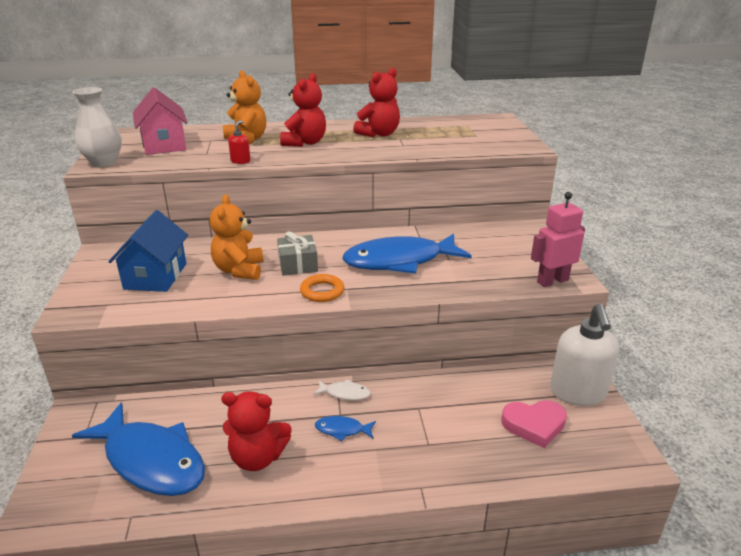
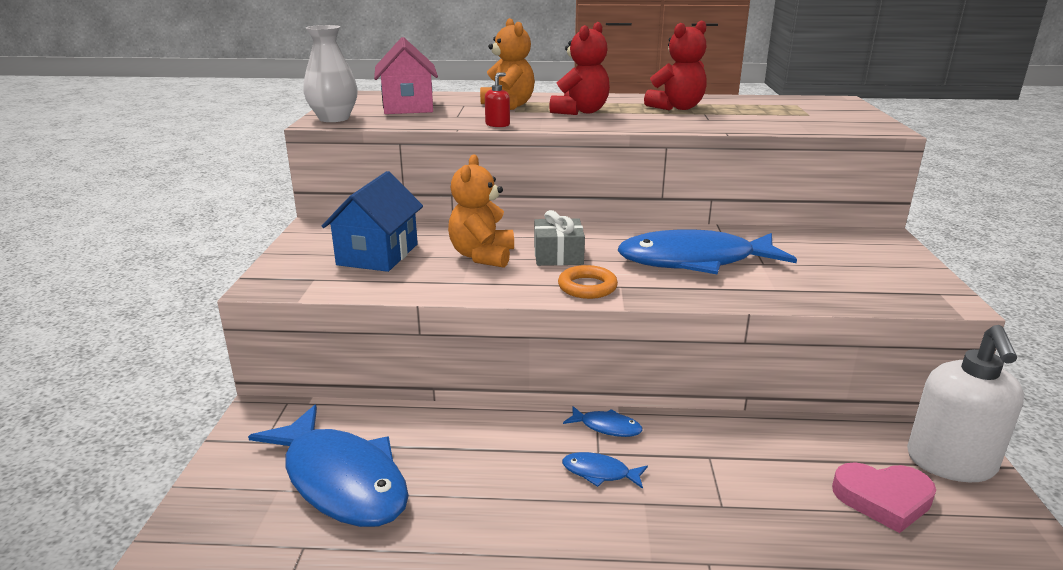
camera: 10 degrees right, 5 degrees down
red teddy bear [221,391,292,471] -> none
white fish [313,379,371,400] -> blue fish [563,406,643,437]
pink robot [531,192,585,287] -> none

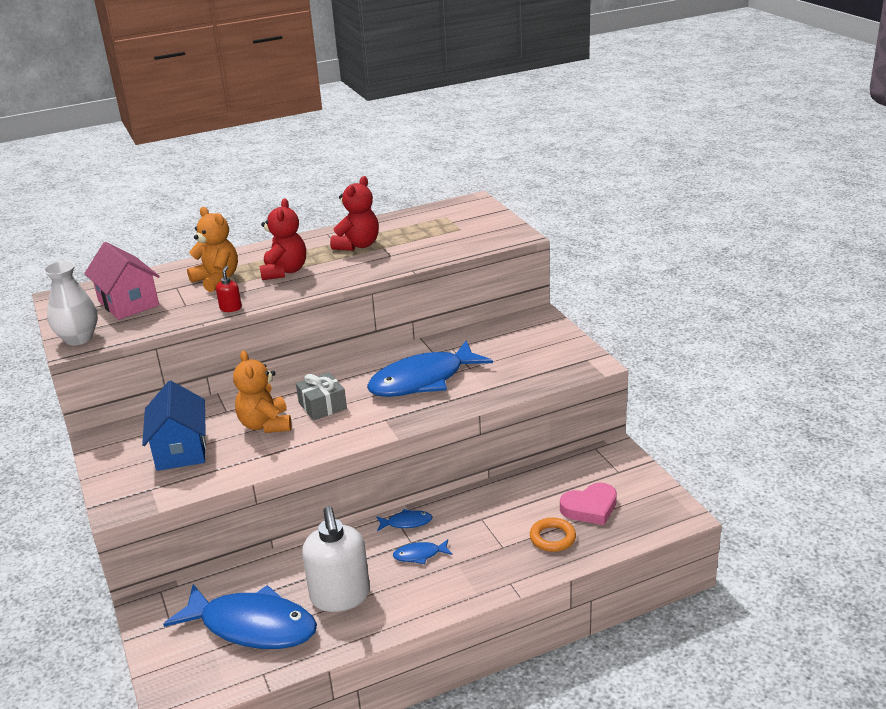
camera: 25 degrees left, 5 degrees up
orange ring [558,265,618,299] -> orange ring moved to [530,518,576,552]
white soap dispenser [907,325,1024,482] -> white soap dispenser moved to [302,506,370,612]

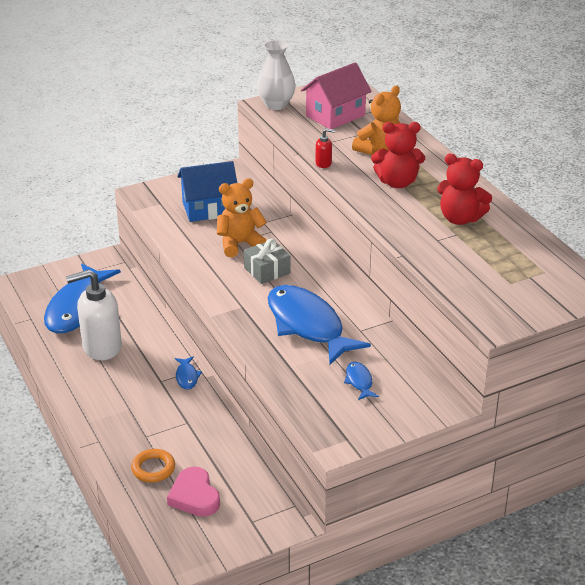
camera: 85 degrees right, 5 degrees up
blue fish [393,539,452,564] -> blue fish moved to [344,362,379,400]

